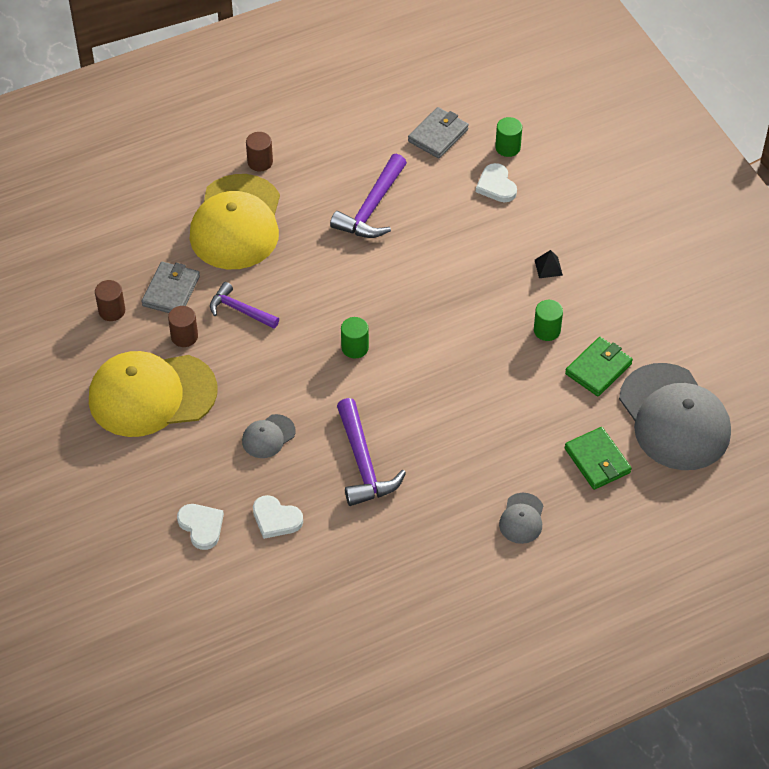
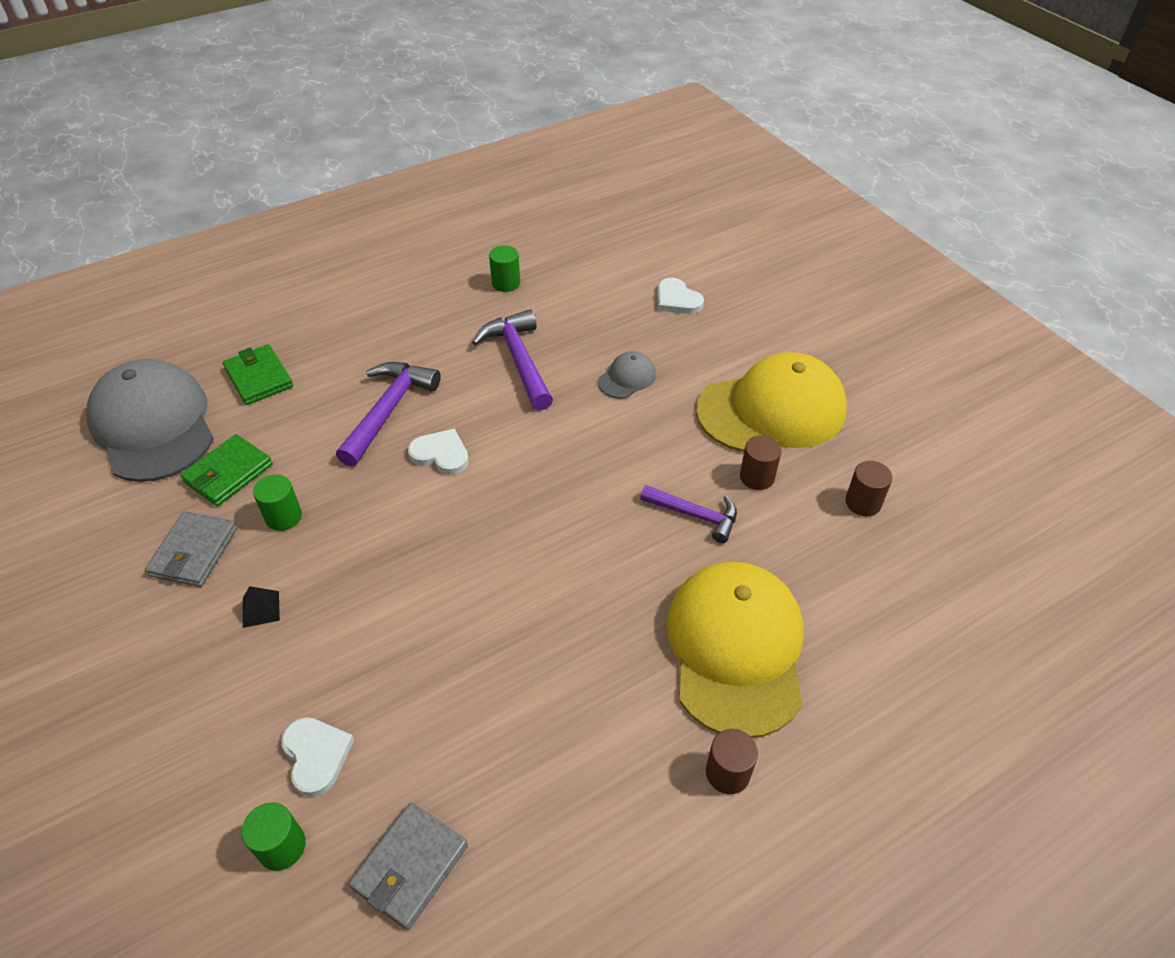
camera: 175 degrees right, 5 degrees down
grey wallet [141,262,200,313] -> grey wallet moved to [145,511,237,587]
white heart [253,495,303,539] -> white heart moved to [408,428,469,475]
purple hammer [330,154,407,238] -> purple hammer moved to [336,362,441,467]
green cylinder [341,317,369,358] -> green cylinder moved to [489,245,520,292]
grey cap [499,493,543,544] -> none

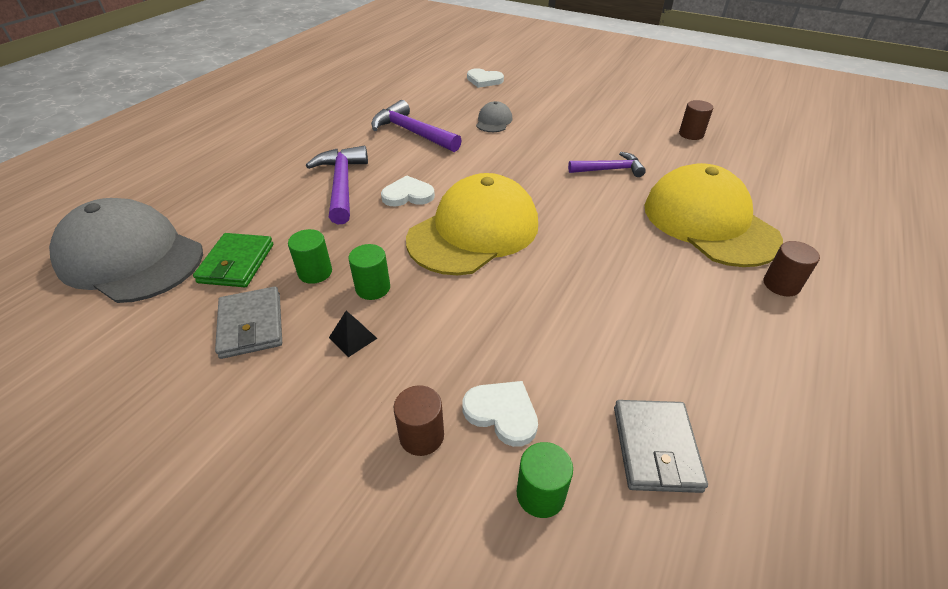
camera: 30 degrees left, 5 degrees down
green wallet [223,344,293,405] -> none
green cylinder [489,245,520,292] -> green cylinder moved to [348,244,390,300]
yellow cap [696,352,847,452] -> yellow cap moved to [406,173,538,275]
brown cylinder [740,435,782,490] -> brown cylinder moved to [394,385,444,456]

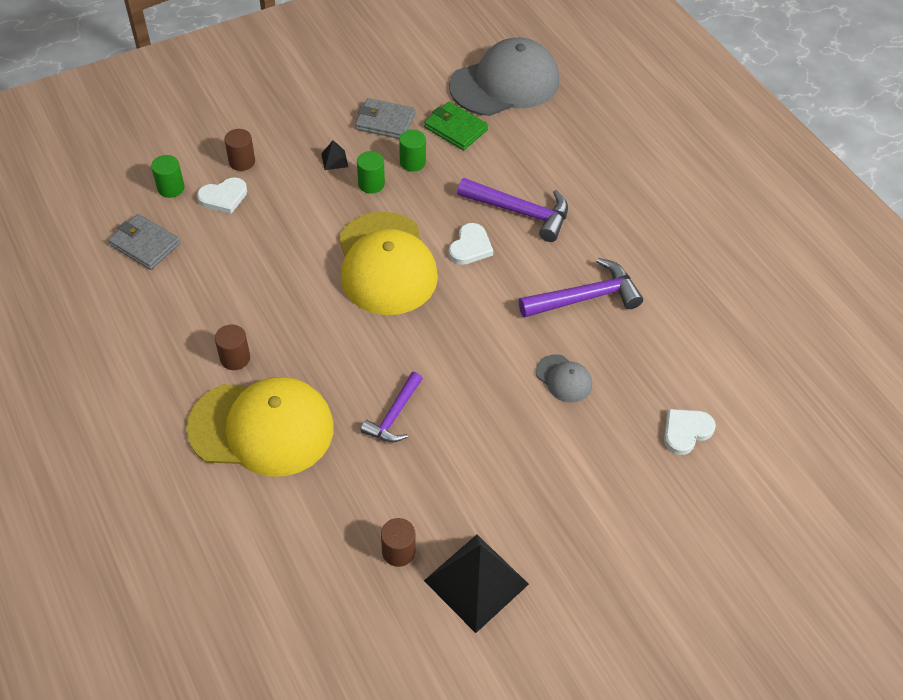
camera: 120 degrees right, 10 degrees up
brown cylinder [764,241,820,297] -> brown cylinder moved to [215,324,250,370]
none -> black pyramid [424,535,529,633]

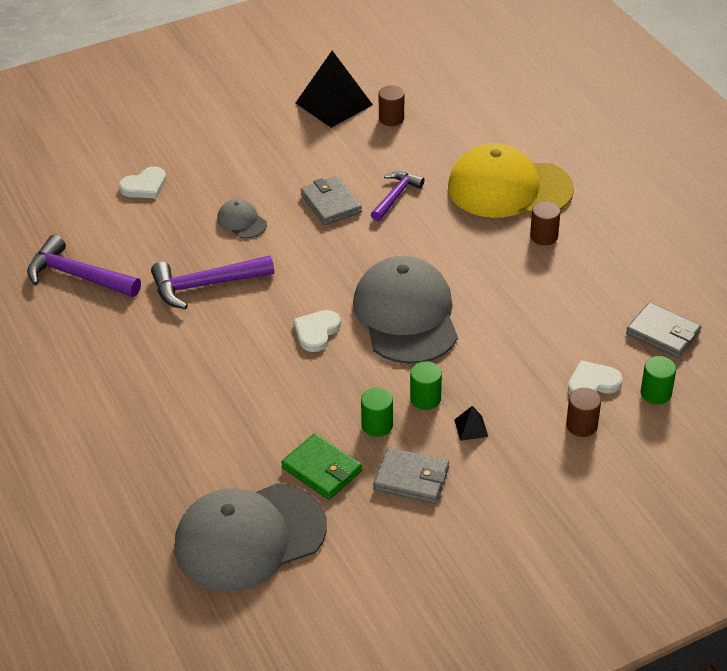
camera: 175 degrees left, 10 degrees down
yellow cap [339,212,438,315] -> grey cap [353,256,458,364]
purple hammer [457,178,568,242] -> purple hammer moved to [27,235,141,297]
none -> grey wallet [301,176,362,225]

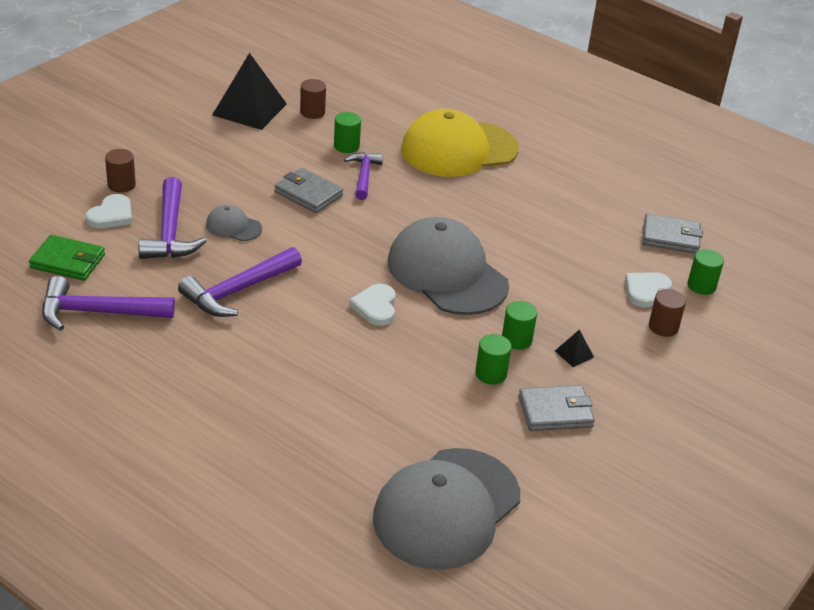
camera: 30 degrees left, 5 degrees down
green wallet [281,434,362,499] -> green wallet moved to [29,235,105,281]
brown cylinder [530,201,560,245] -> brown cylinder moved to [105,149,136,193]
none -> purple hammer [139,177,206,259]
none -> green cylinder [334,112,361,153]

